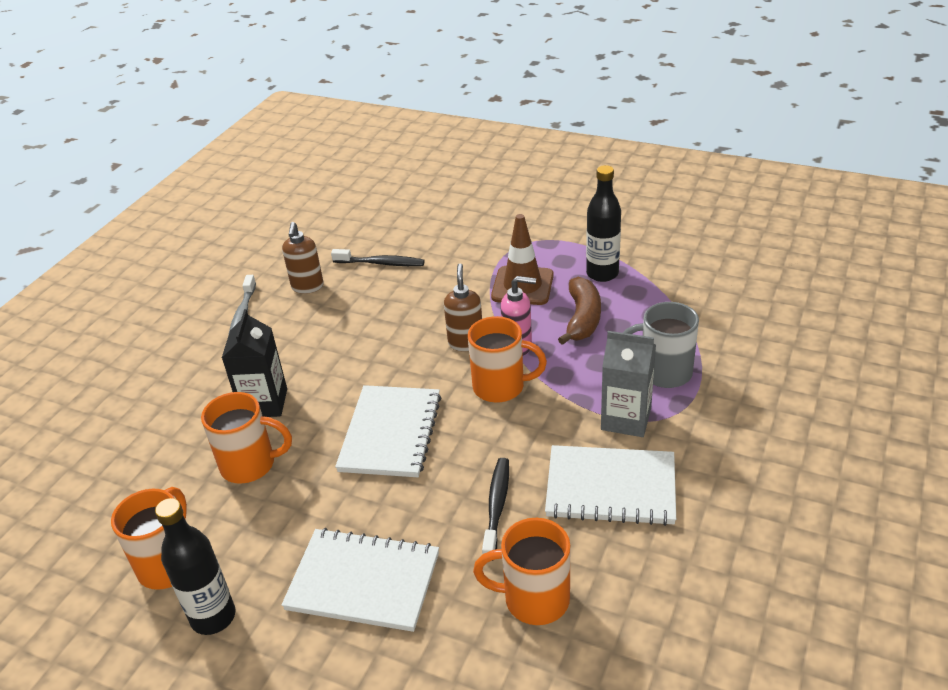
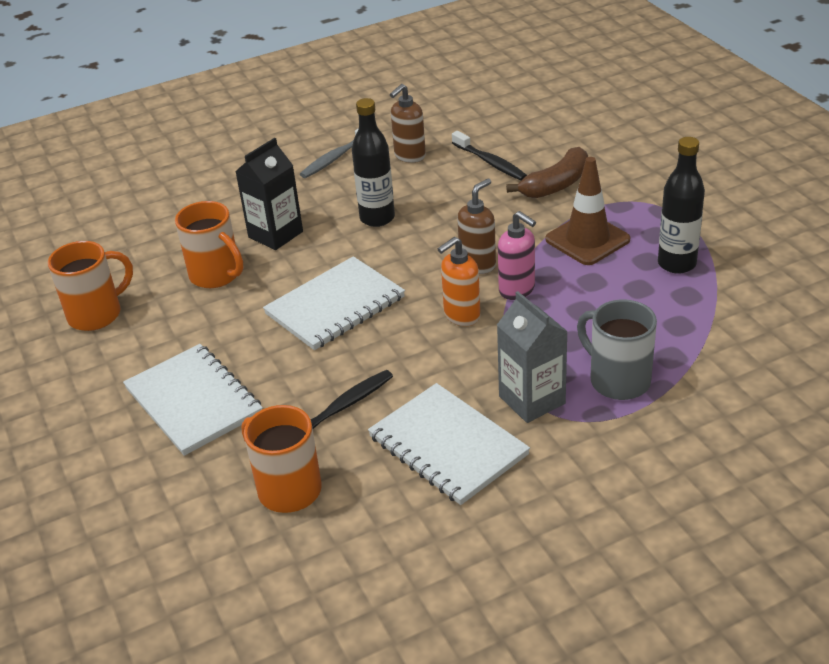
camera: 40 degrees right, 0 degrees up
black bottle [155,498,236,635] -> black bottle moved to [352,98,395,227]
orange mug [468,316,547,403] -> orange soap dispenser [438,237,480,326]
brown banana [558,277,601,345] -> brown banana moved to [506,147,588,198]

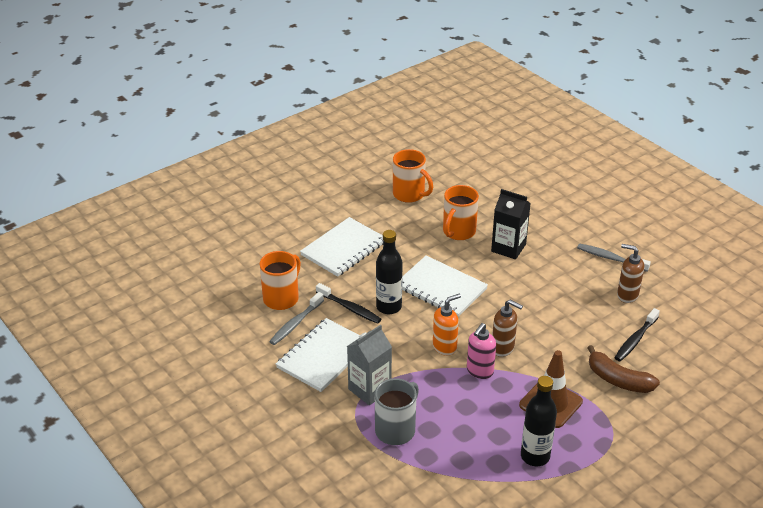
camera: 75 degrees right, 0 degrees up
black bottle [352,98,395,227] -> black bottle moved to [376,230,403,314]
orange soap dispenser [438,237,480,326] -> orange soap dispenser turned 105 degrees clockwise [433,294,461,356]
none -> grey toothbrush [269,292,324,345]

